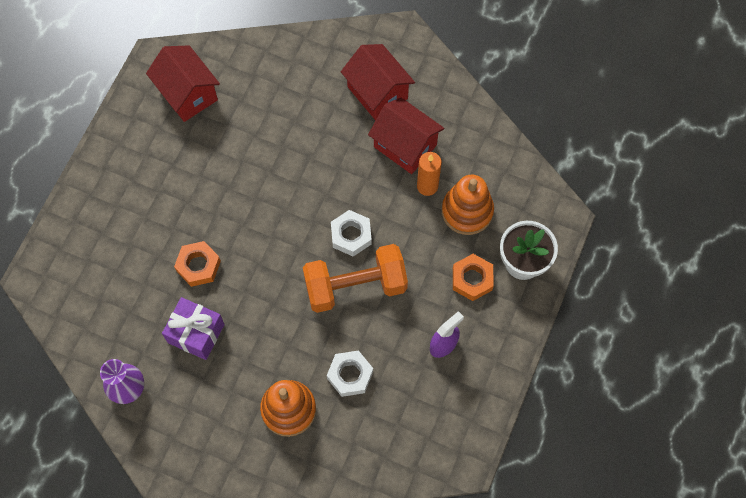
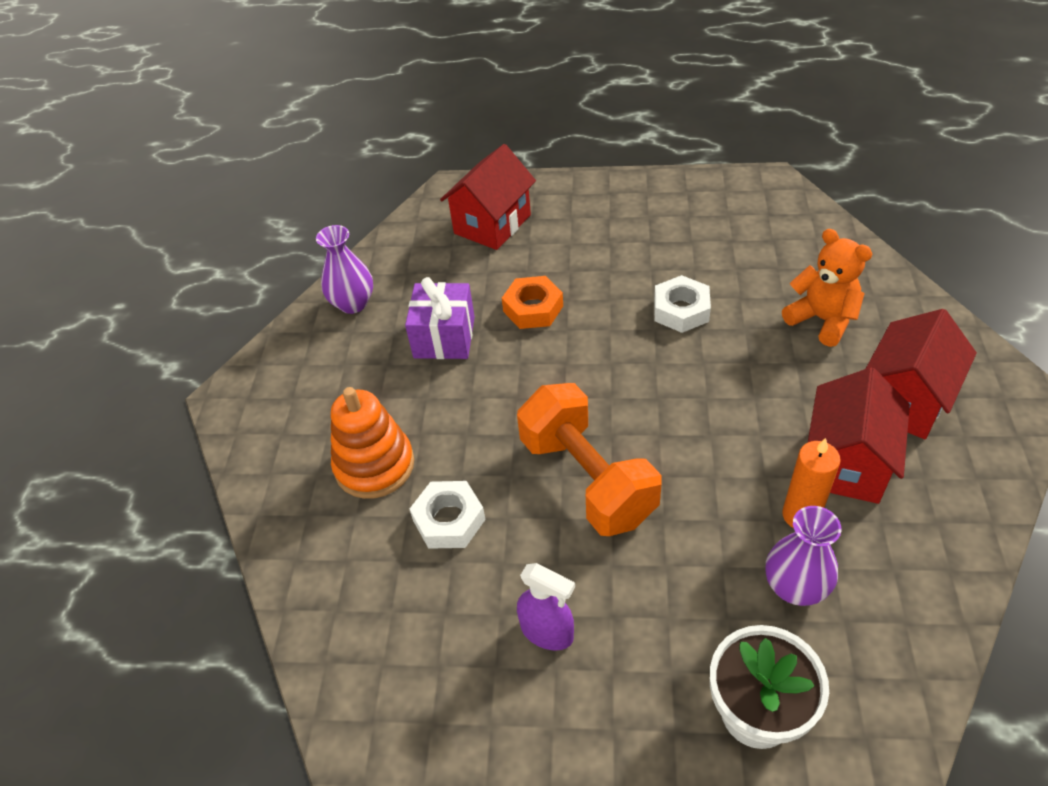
camera: 75 degrees right, 20 degrees down
red house [146,45,220,122] -> red house moved to [440,144,536,250]
white nut [331,210,372,256] -> white nut moved to [654,275,711,333]
orange stacking toy [442,175,494,235] -> purple vase [766,506,841,606]
orange nut [453,254,494,301] -> none
none -> orange teddy bear [782,229,872,347]

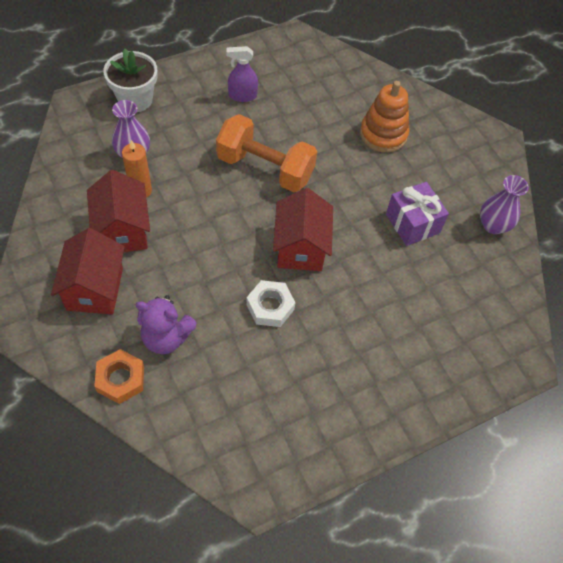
camera: 140 degrees right, 10 degrees up
white nut [410,481,486,549] -> none
red house [440,144,536,250] -> red house moved to [273,188,333,271]
orange nut [502,276,563,329] -> orange nut moved to [94,349,144,404]
orange teddy bear [782,229,872,347] -> purple teddy bear [136,295,197,354]

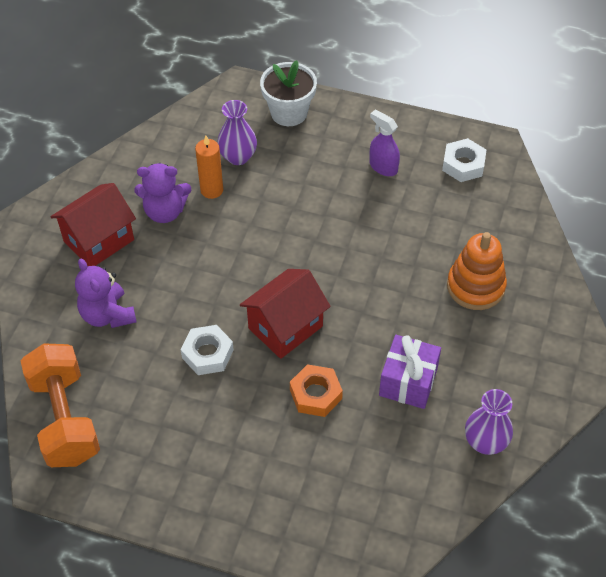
camera: 50 degrees right, 5 degrees down
red house [87,170,150,252] -> purple teddy bear [134,163,191,223]
orange nut [94,349,144,404] -> orange nut moved to [290,364,343,417]
orange dumbbell [216,114,317,192] -> orange dumbbell moved to [20,343,100,467]
none -> white nut [442,138,486,182]

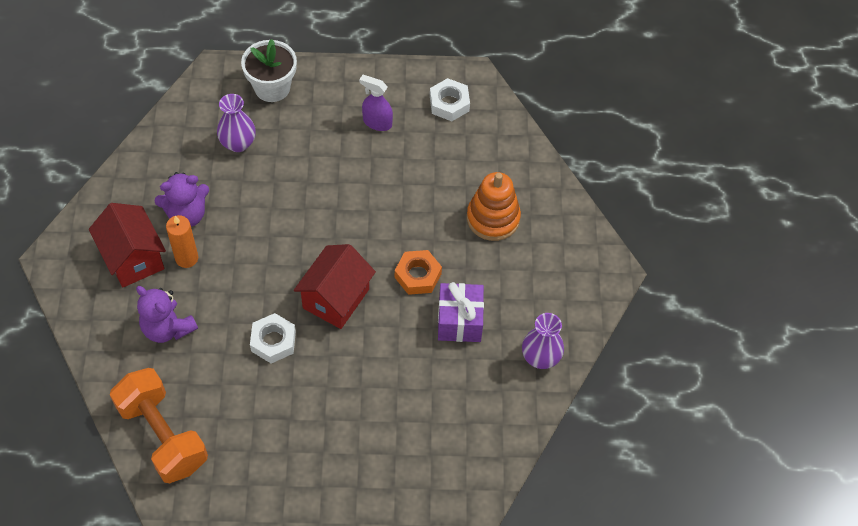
camera: 20 degrees left, 5 degrees up
red house [51,183,136,266] -> red house turned 60 degrees counterclockwise [89,203,166,288]
orange candle [195,136,223,199] -> orange candle moved to [166,215,198,268]
orange nut [290,364,343,417] -> orange nut moved to [395,250,442,295]

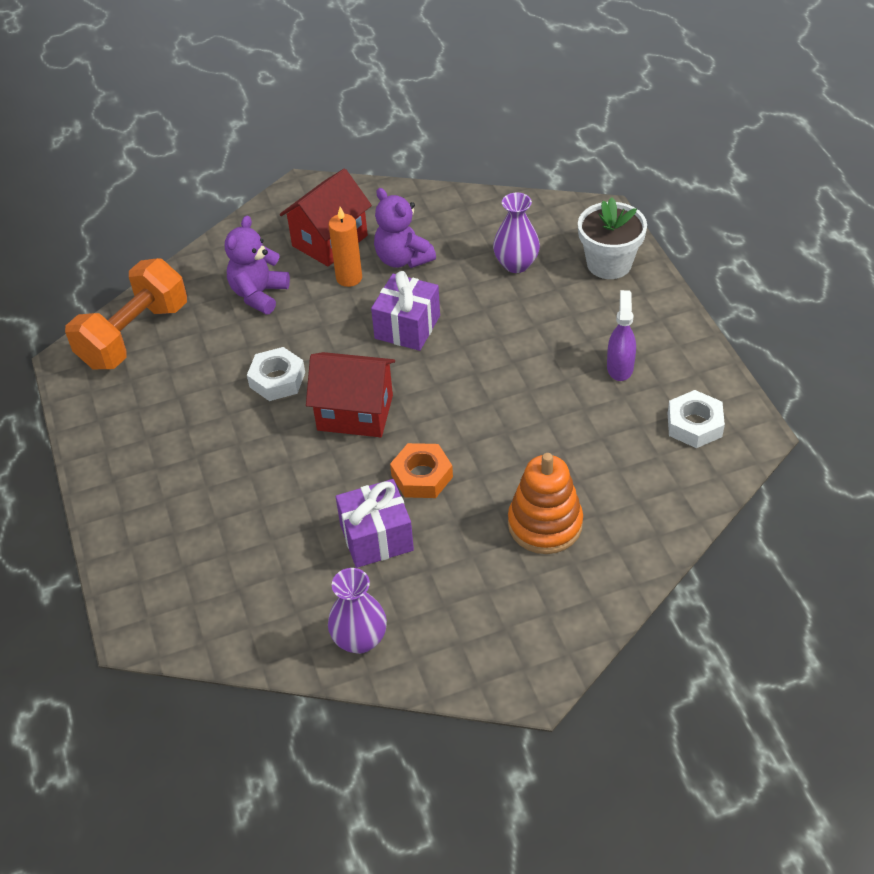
camera: 75 degrees right, 10 degrees down
none -> purple gift [371,271,440,351]

